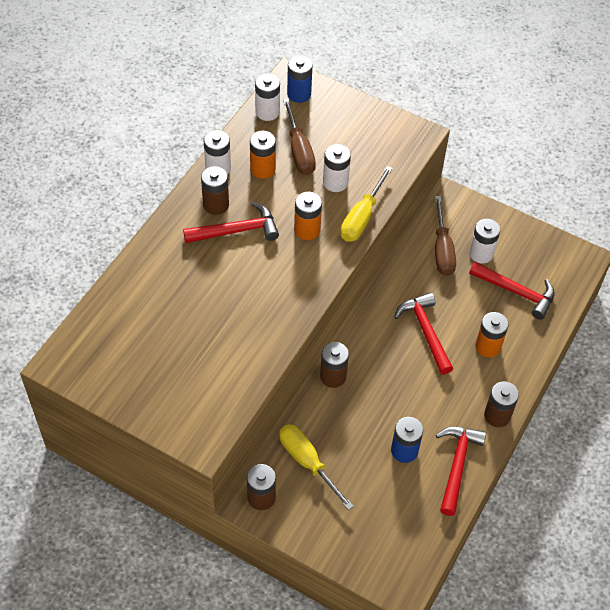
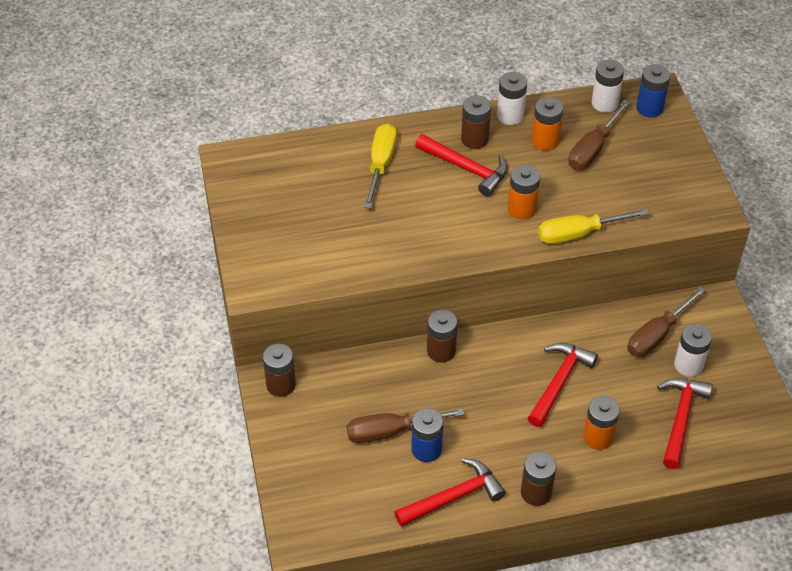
camera: 50 degrees right, 5 degrees down
yellow screwdriver [279,424,354,510] -> yellow screwdriver moved to [364,123,397,208]
white battery [323,144,351,192] -> none
red hammer [469,262,555,320] -> red hammer turned 150 degrees counterclockwise [657,378,713,469]
none -> brown screwdriver [347,408,465,443]

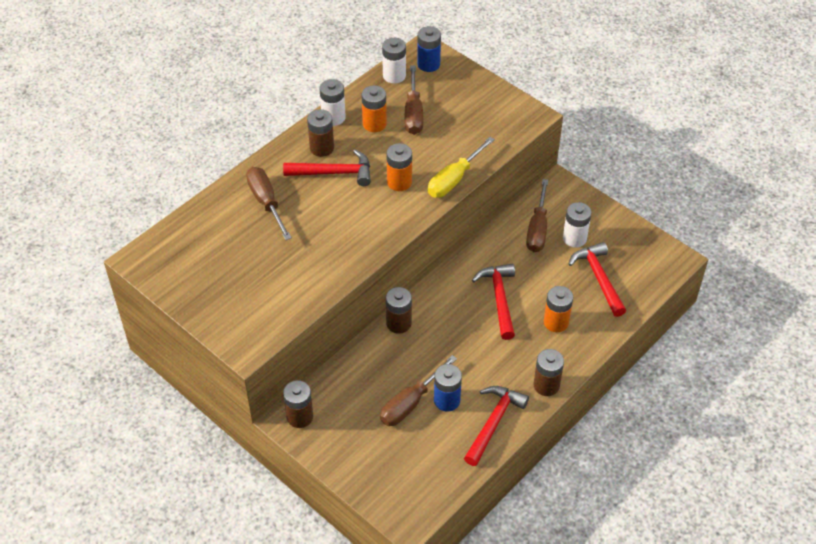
camera: 35 degrees left, 0 degrees up
yellow screwdriver [364,123,397,208] -> brown screwdriver [246,167,292,240]

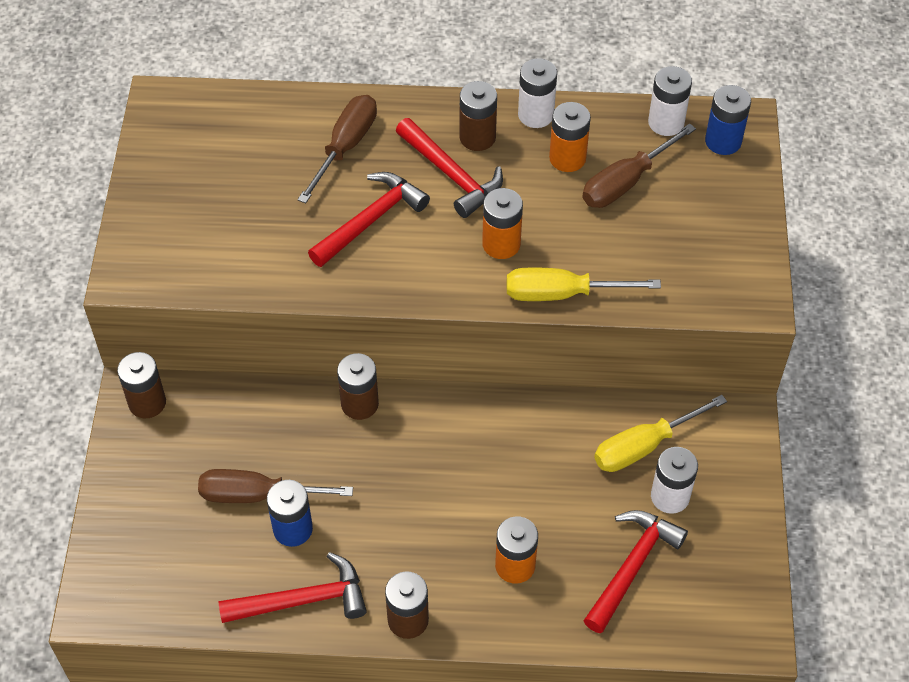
camera: 50 degrees right, 5 degrees up
red hammer [472,263,515,340] -> red hammer moved to [308,172,430,267]
brown screwdriver [526,179,548,252] -> yellow screwdriver [594,395,727,472]

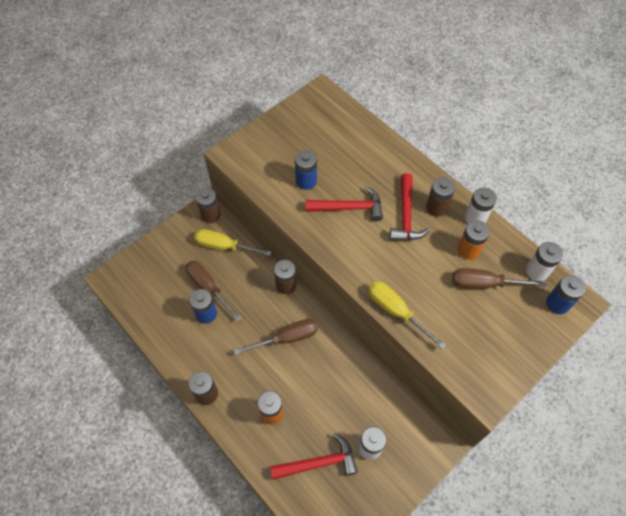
camera: 45 degrees right, 5 degrees up
red hammer [219,552,367,623] -> none
brown screwdriver [297,95,377,203] -> brown screwdriver moved to [234,319,318,355]
orange battery [482,188,523,259] -> none
yellow screwdriver [594,395,727,472] -> yellow screwdriver moved to [194,229,272,256]
none -> blue battery [295,150,317,190]

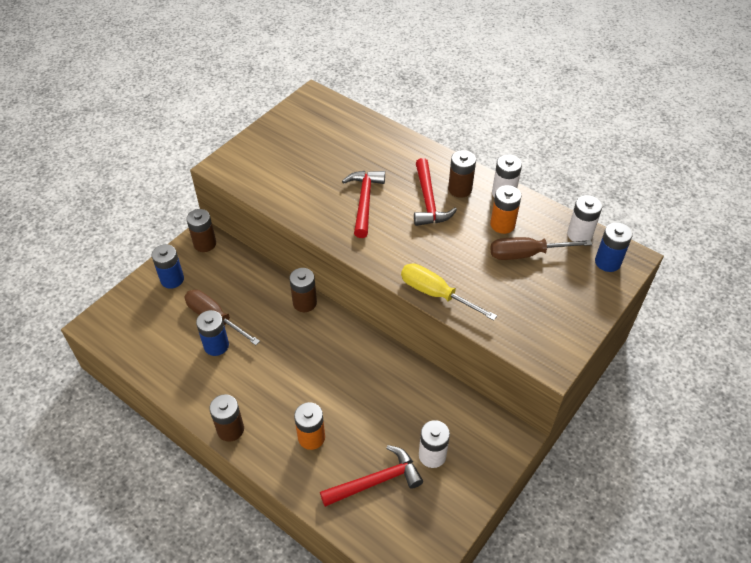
camera: 10 degrees left, 10 degrees down
yellow screwdriver [194,229,272,256] -> none
brown screwdriver [234,319,318,355] -> none
blue battery [295,150,317,190] -> blue battery moved to [152,244,184,289]
red hammer [306,186,383,221] -> red hammer turned 75 degrees counterclockwise [342,171,385,238]

